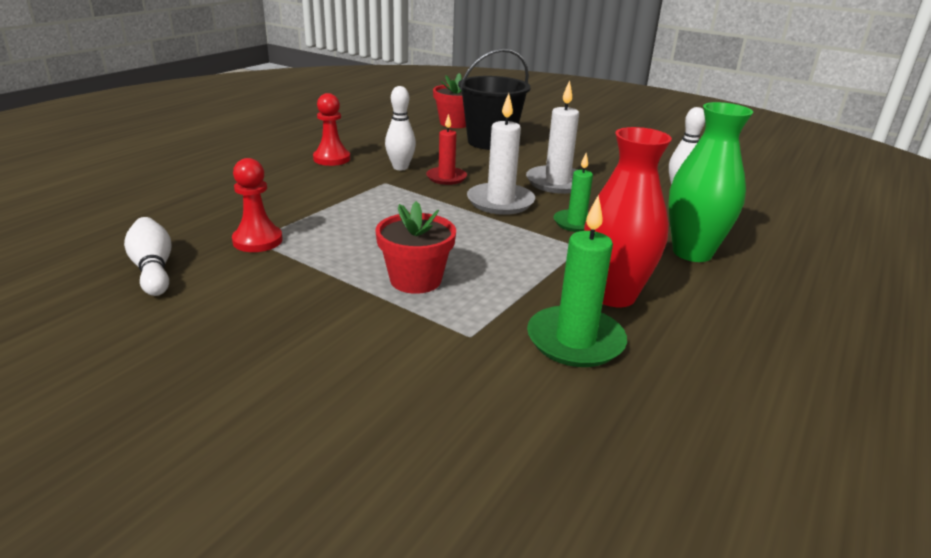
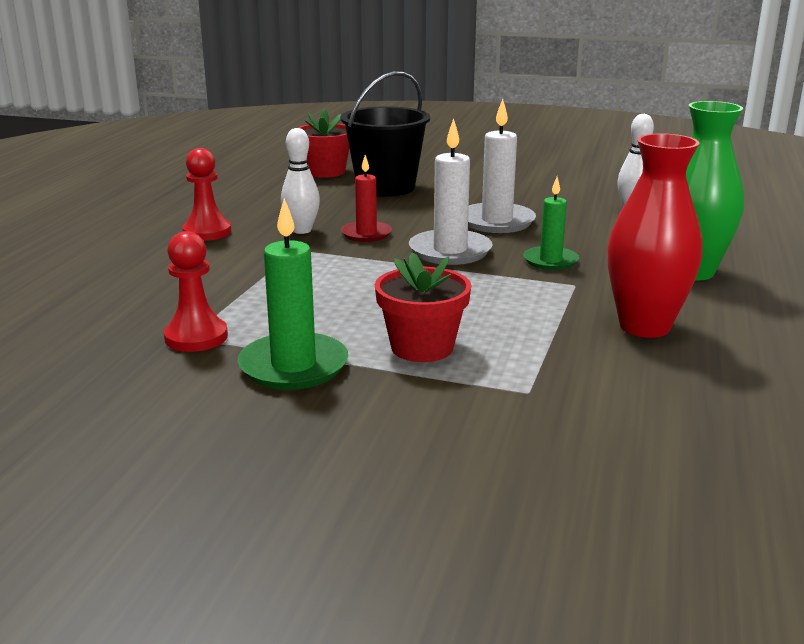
camera: 15 degrees left, 5 degrees down
white bowling pin [124,217,171,296] -> none
green candle [527,195,627,367] -> green candle moved to [237,198,348,390]

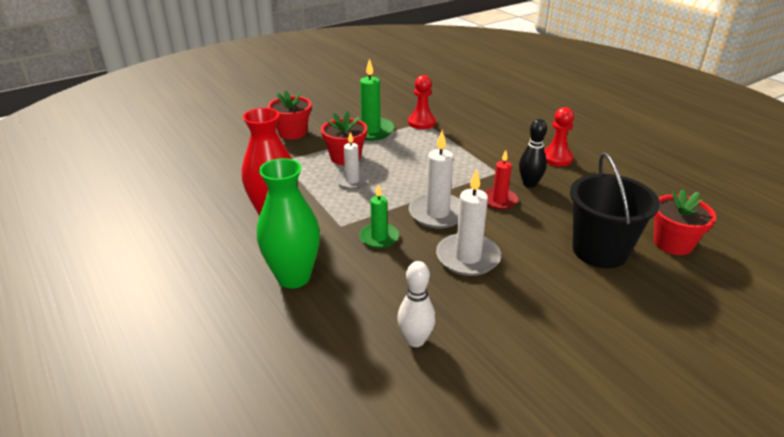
camera: 130 degrees right, 10 degrees up
white bowling pin [281,128,320,234] -> black bowling pin [519,119,547,188]
none -> red flower pot [268,90,311,140]
none -> white candle [335,132,370,189]

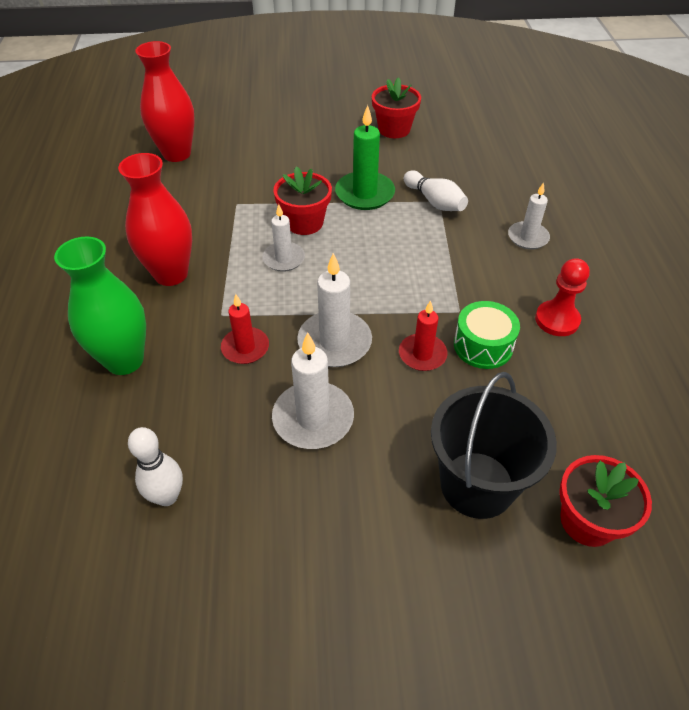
camera: 30 degrees right, 15 degrees up
red flower pot [268,90,311,140] -> red flower pot moved to [372,77,421,138]
green candle [359,184,399,248] -> red candle [221,294,269,364]
red pawn [408,75,436,129] -> white bowling pin [404,170,468,211]
black bowling pin [519,119,547,188] -> green drum [454,301,520,369]
none -> red vase [135,41,195,162]
none -> white candle [508,182,550,250]

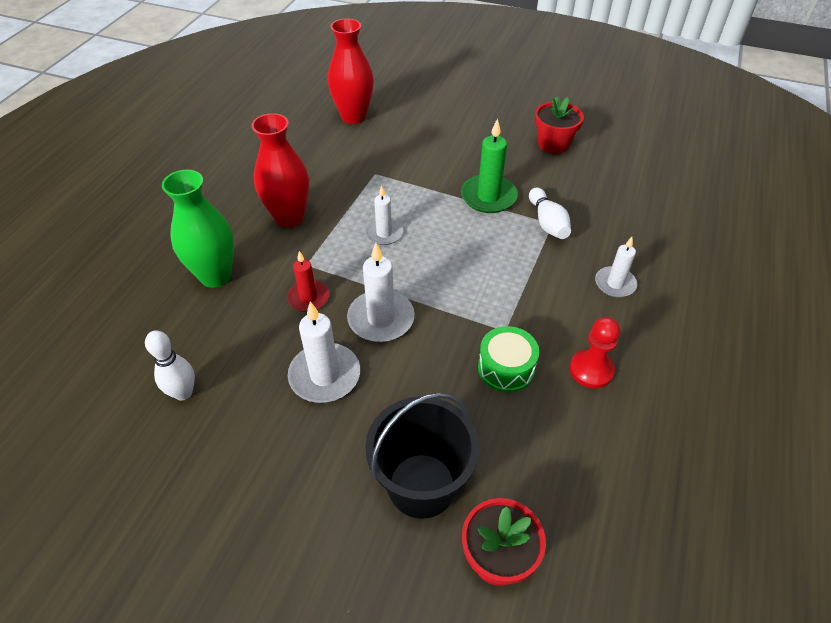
camera: 25 degrees right, 0 degrees up
red flower pot [273,166,332,235] -> none
red candle [399,300,448,371] -> none

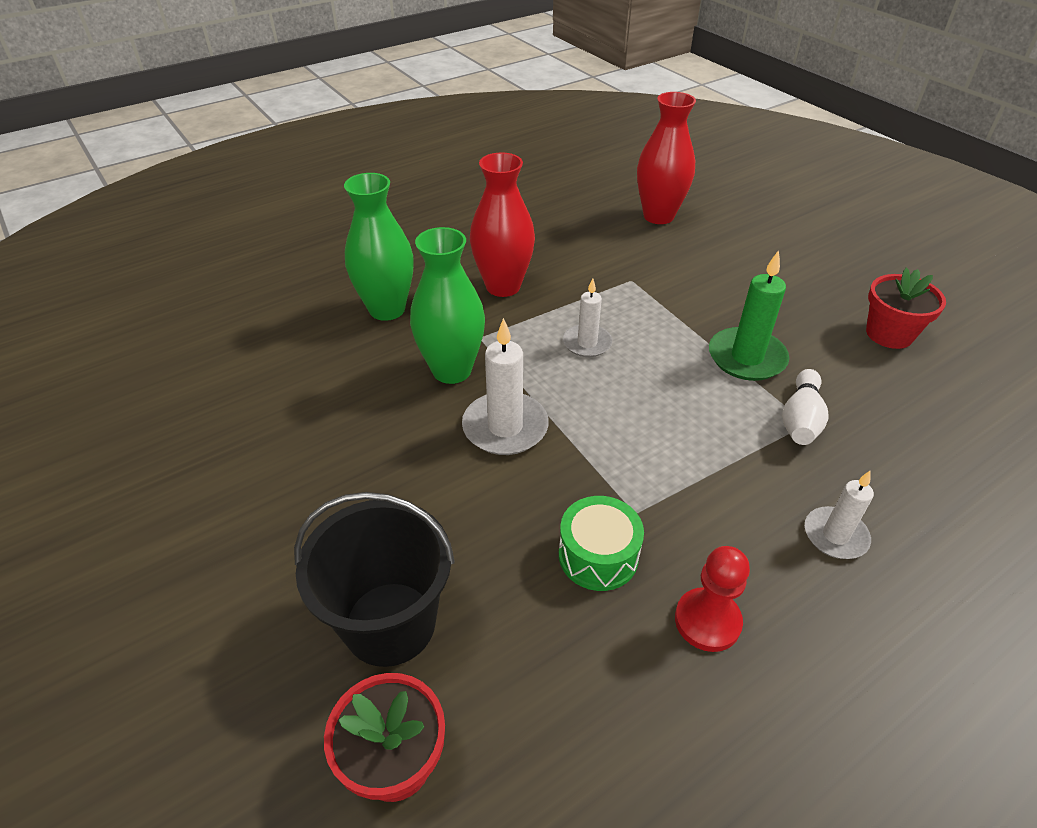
camera: 35 degrees right, 5 degrees down
white bowling pin [145,330,195,401] -> none
red candle [287,251,329,312] -> green vase [410,227,485,384]
white candle [288,301,360,403] -> none

